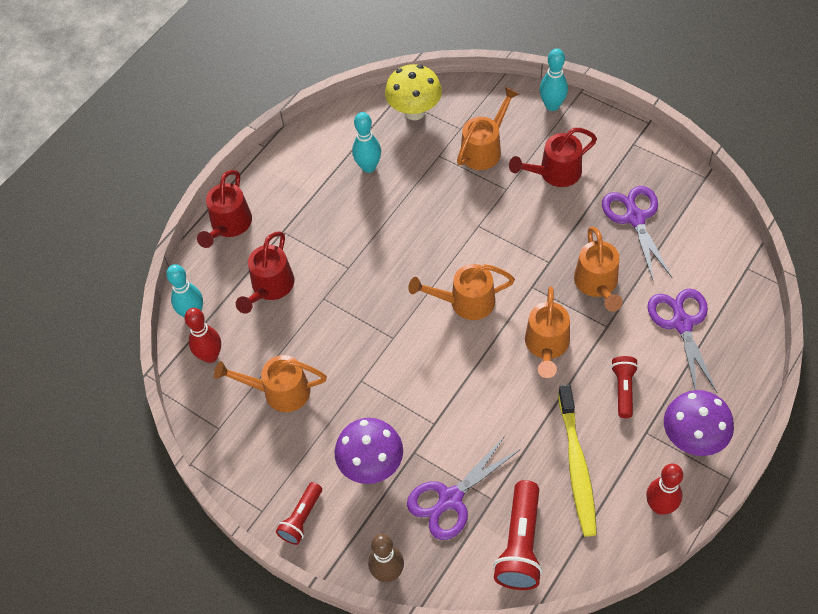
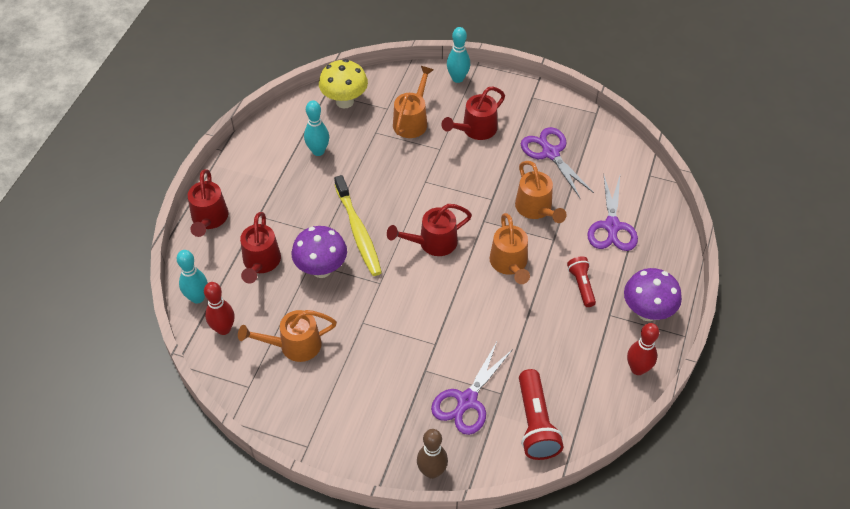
camera: 20 degrees left, 5 degrees down
red flashlight [276,482,322,545] -> none
purple mushroom [334,418,403,484] -> purple mushroom moved to [291,226,347,278]
orange watering can [408,264,515,320] -> red watering can [387,204,472,256]
yellow toothbrush [558,385,597,537] -> yellow toothbrush moved to [334,175,382,276]
purple scissors [647,288,717,393] -> purple scissors turned 150 degrees counterclockwise [587,176,638,251]

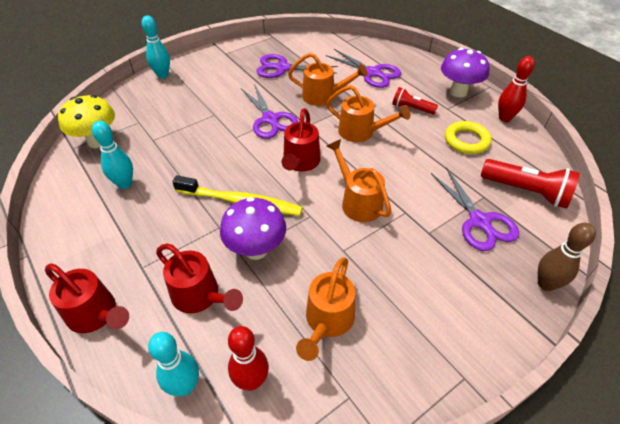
camera: 55 degrees left, 5 degrees down
orange watering can [393,66,433,138] -> orange watering can moved to [327,139,392,222]
red watering can [442,87,505,140] -> none
none -> purple scissors [241,84,298,139]
none -> yellow ring [445,121,492,154]

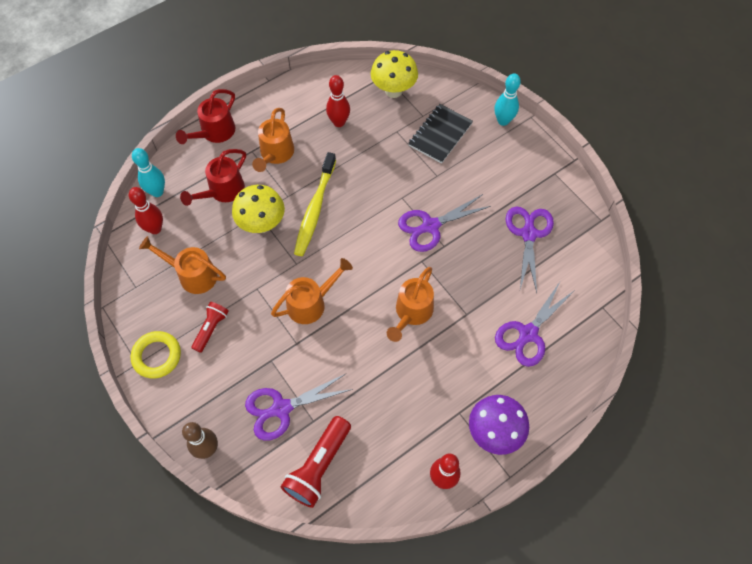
camera: 90 degrees right, 15 degrees up
turquoise bowling pin [92,121,133,189] -> red bowling pin [326,75,350,127]
purple mushroom [220,197,286,260] -> yellow mushroom [232,185,285,233]
red watering can [282,108,320,171] -> none
orange watering can [288,53,368,106] -> orange watering can moved to [252,108,294,172]
red flashlight [392,87,438,114] -> red flashlight moved to [191,302,229,353]
yellow ring [445,121,492,154] -> yellow ring moved to [131,331,181,378]
none -> black notebook [408,104,473,163]

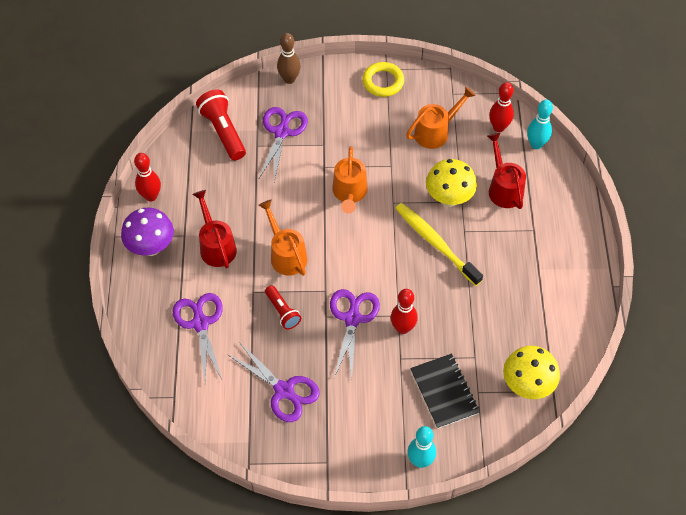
camera: 125 degrees right, 5 degrees down
red watering can [176,89,235,144] -> red watering can moved to [192,190,237,268]
red flashlight [191,302,229,353] -> red flashlight moved to [265,285,301,330]
orange watering can [252,108,294,172] -> none
red bowling pin [326,75,350,127] -> red bowling pin moved to [391,289,418,334]

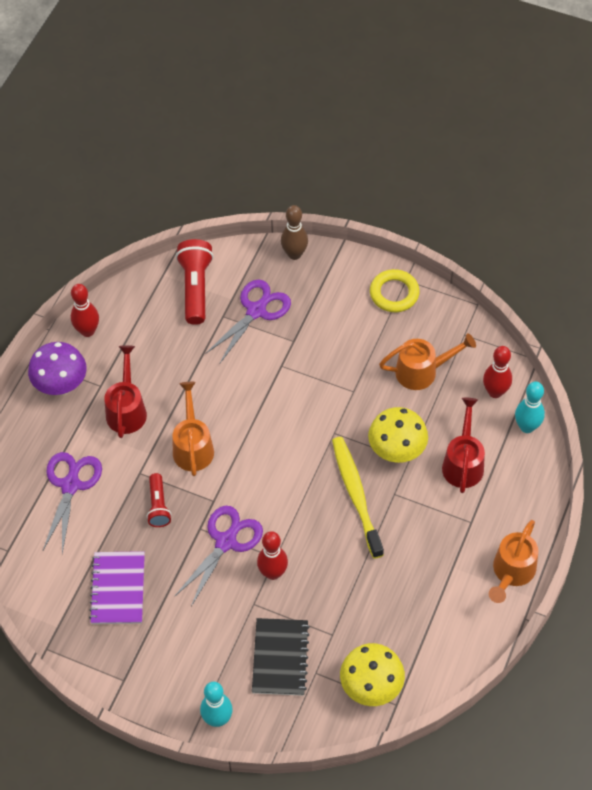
camera: 25 degrees right, 0 degrees up
purple scissors [227,342,320,422] -> purple notebook [89,551,145,624]
orange watering can [332,146,368,213] -> orange watering can moved to [489,520,538,603]

